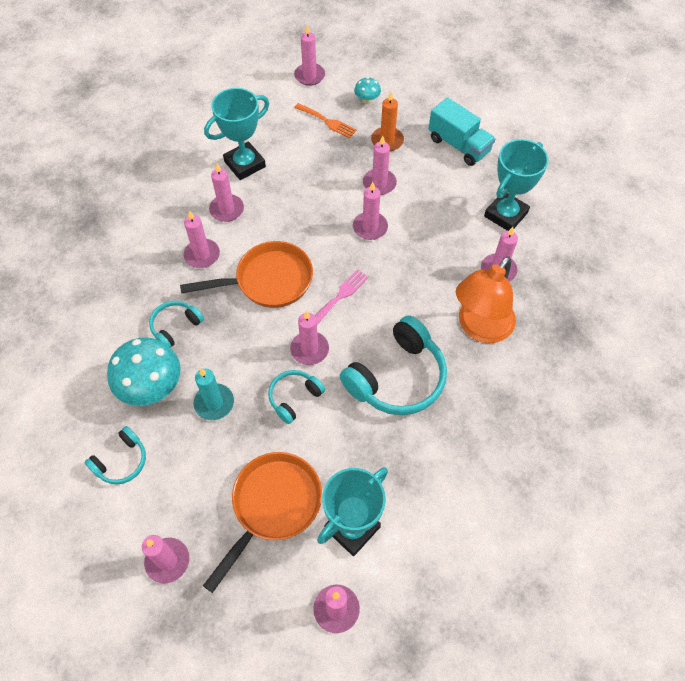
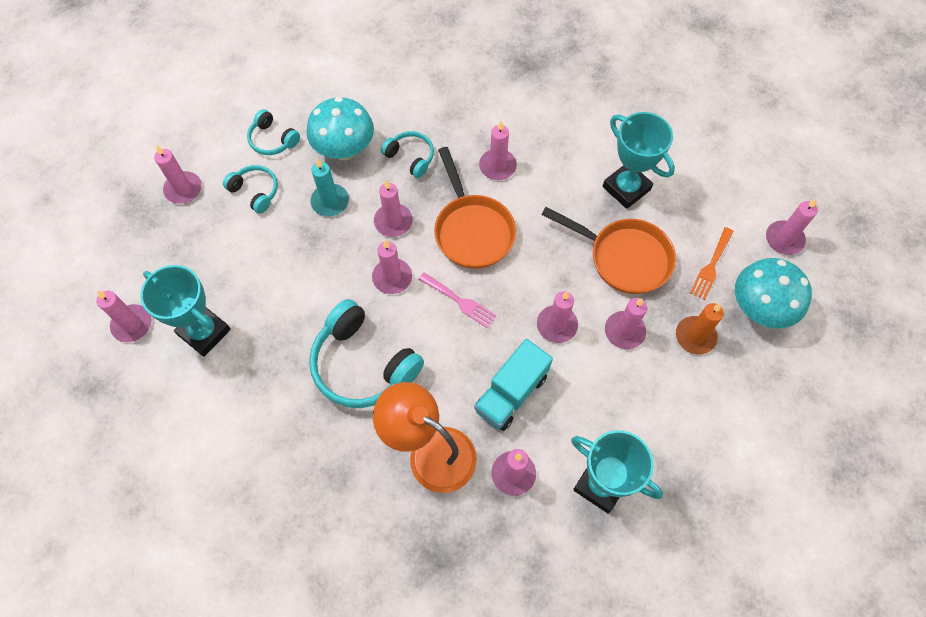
camera: 85 degrees right, 5 degrees up
orange pan [203,452,322,593] -> orange pan moved to [541,207,676,294]
pink candle [209,163,244,222] -> pink candle moved to [374,180,413,237]
turquoise headphones [268,370,325,424] -> turquoise headphones moved to [223,165,278,214]
turquoise mushroom [354,77,381,104] -> turquoise mushroom [735,258,812,328], size x2.09
turquoise truck [429,97,496,166] -> turquoise truck moved to [474,339,553,431]

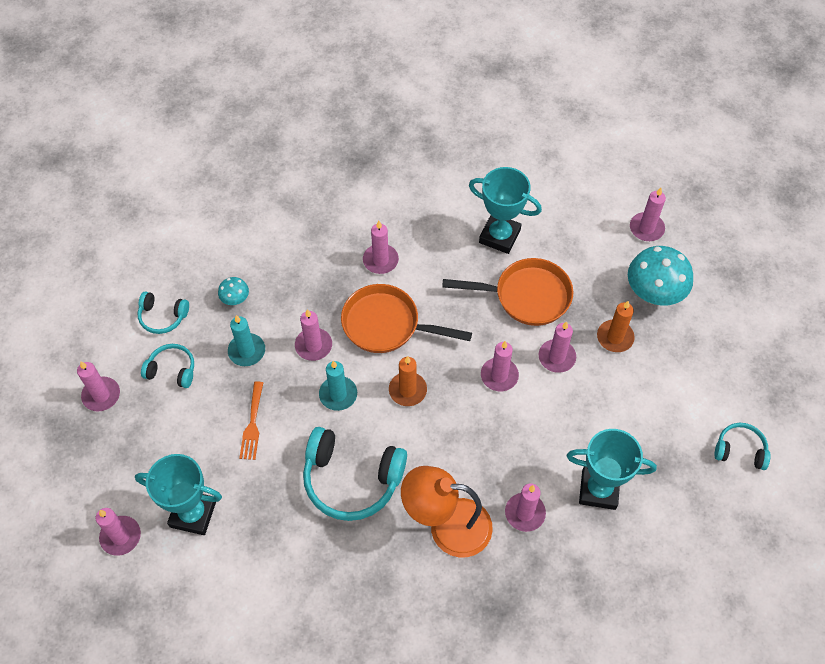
camera: 25 degrees left, 5 degrees down
turquoise mushroom [307,97,374,160] -> turquoise mushroom [218,277,249,305], size x0.48
pink candle [372,240,412,294] -> turquoise candle [319,360,357,411]
turquoise headphones [381,131,434,178] -> turquoise headphones moved to [714,423,771,470]
pink fork [418,272,496,328] -> orange candle [389,356,427,406]
orange pan [434,147,516,269] -> orange pan turned 150 degrees clockwise [341,284,472,353]
turquoise truck [474,339,553,431] -> none
orange fork [690,227,734,300] -> orange fork moved to [239,381,263,460]

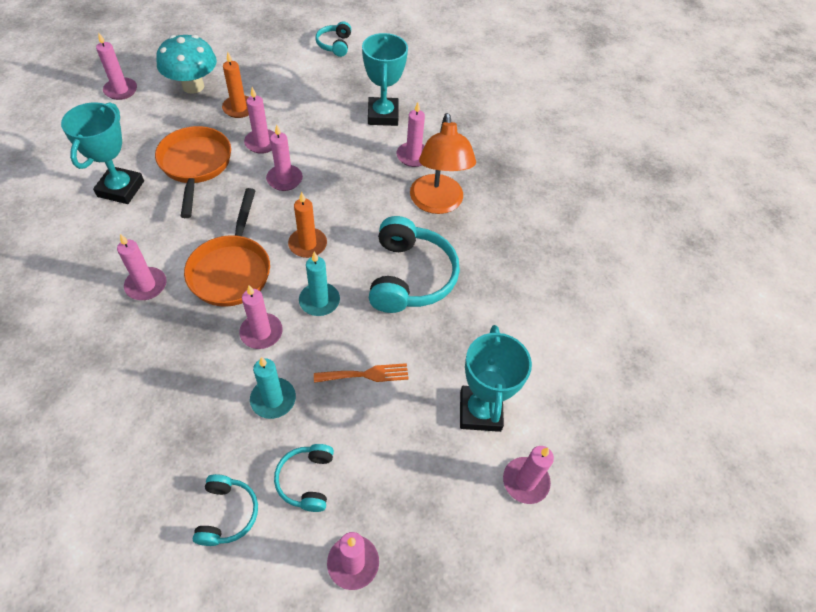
camera: 105 degrees left, 5 degrees down
turquoise mushroom [218,277,249,305] -> none

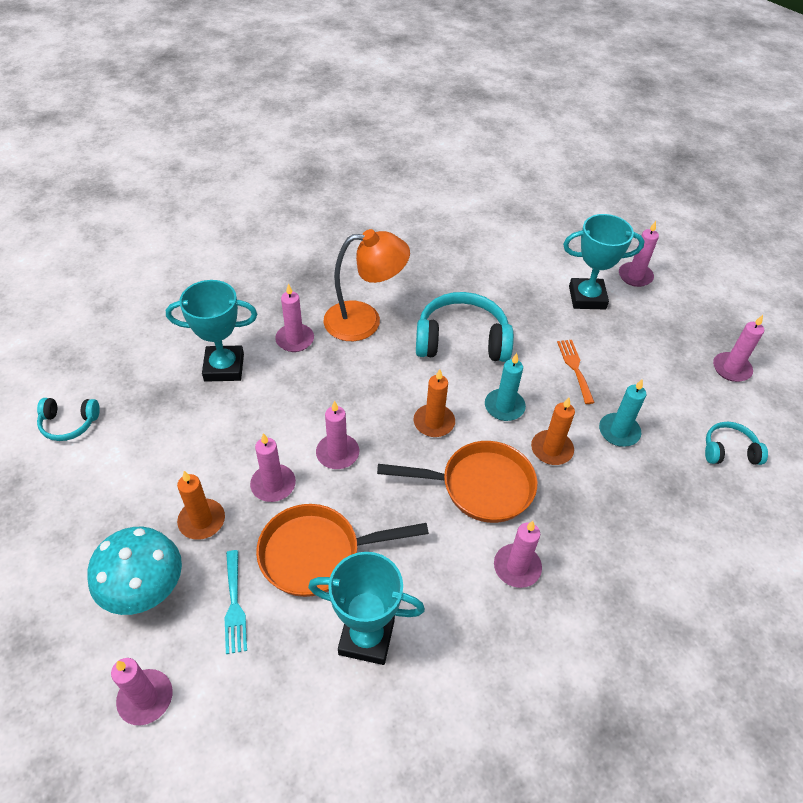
camera: 90 degrees left, 5 degrees down
pink candle [239,285,283,349] -> orange candle [531,398,575,465]
turquoise headphones [274,444,334,512] -> none
none -> turquoise fork [225,550,247,654]

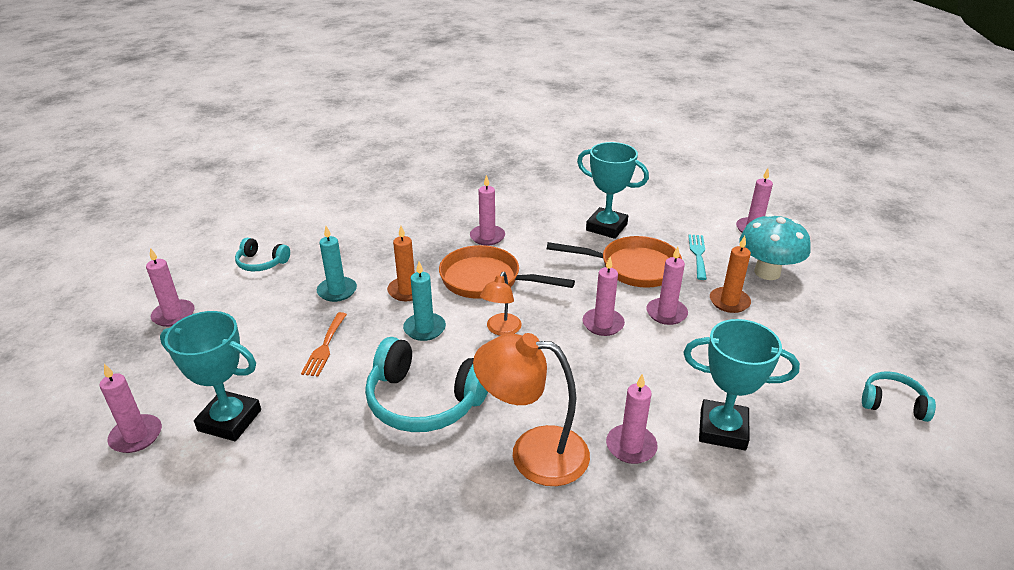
camera: 160 degrees left, 15 degrees down
orange candle [414,369,455,437] -> orange lamp [480,272,522,336]

